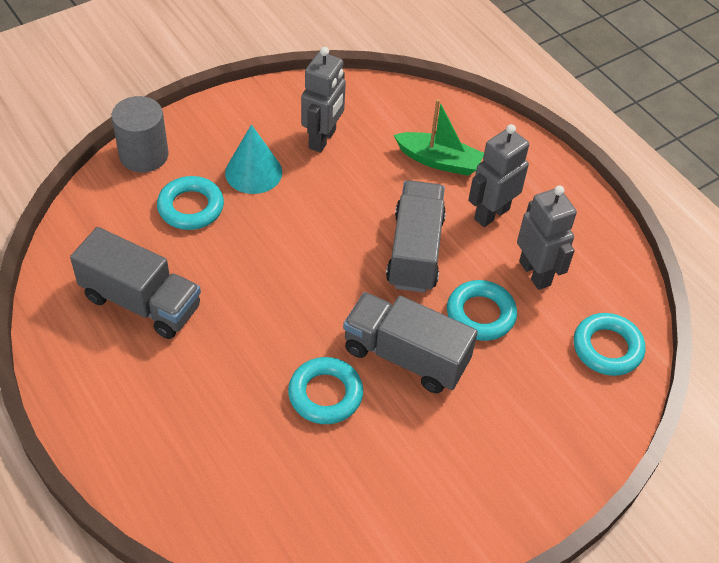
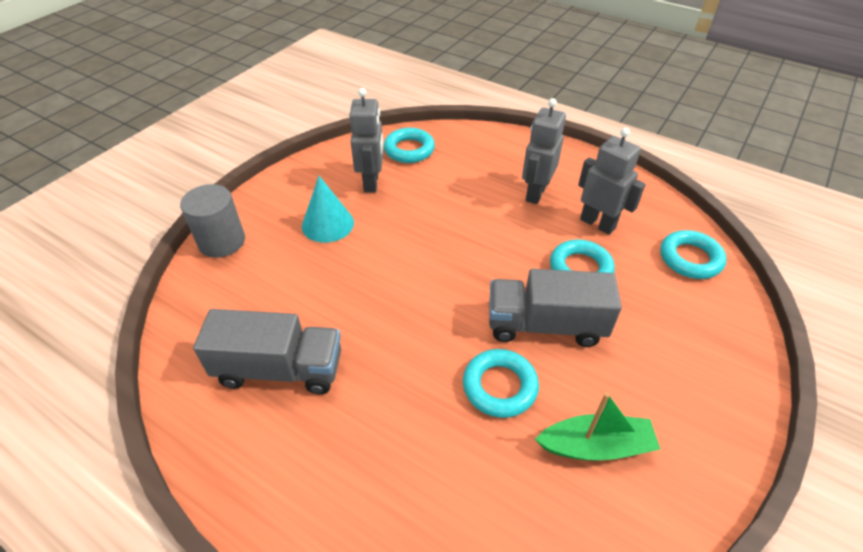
camera: 20 degrees left, 5 degrees down
turquoise ring [157,176,224,230] -> turquoise ring moved to [383,128,435,163]
grey truck [386,180,446,293] -> none
green boat [394,99,484,176] -> green boat moved to [535,392,661,460]

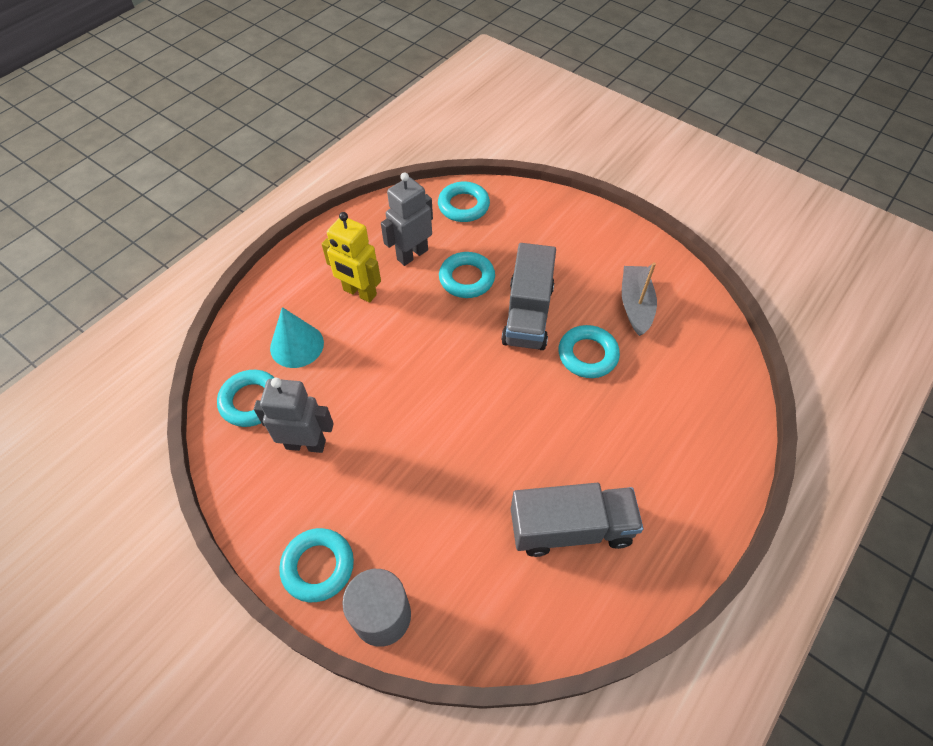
camera: 85 degrees left, 10 degrees up
grey truck [193,309,341,394] -> grey truck turned 75 degrees clockwise [511,483,643,557]
turquoise cone [302,176,354,243] -> turquoise cone moved to [270,307,324,368]
grey robot [522,98,566,204] -> yellow robot [322,212,381,303]
green boat [535,392,661,460] -> grey boat [622,263,657,336]
none -> turquoise ring [279,528,354,602]

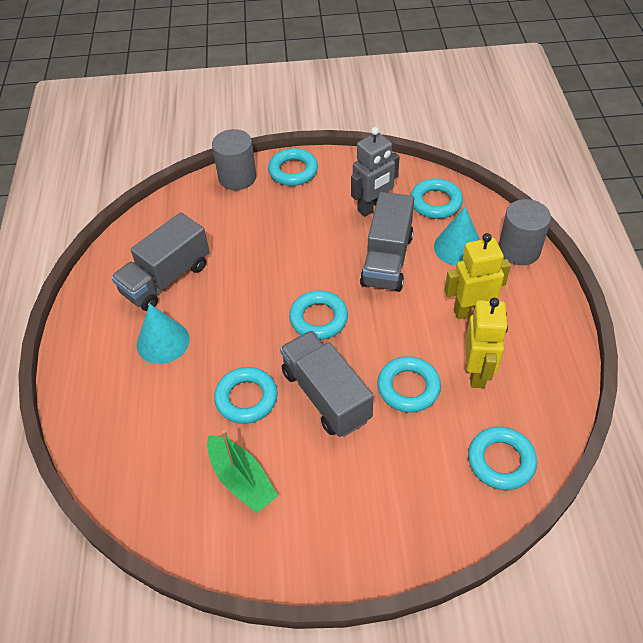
camera: 140 degrees right, 5 degrees down
grey robot [381,172,433,266] -> yellow robot [465,298,508,388]
grey boat [622,263,657,336] -> green boat [207,430,278,513]
none -> turquoise cone [137,304,190,364]
none -> turquoise ring [289,291,348,340]
none -> grey truck [360,192,414,292]
none -> grey cylinder [499,199,551,265]

